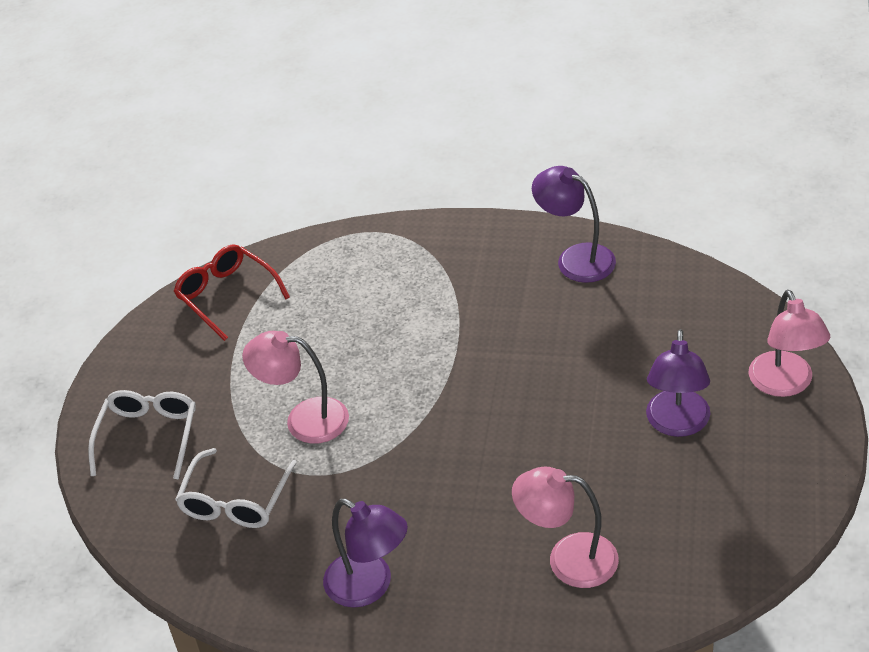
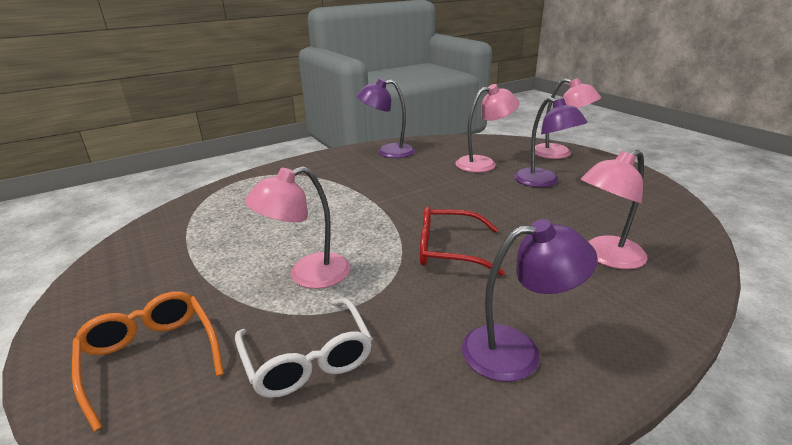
camera: 45 degrees left, 15 degrees down
white glasses [88,390,196,480] -> orange glasses [72,292,224,432]
red glasses [174,244,290,341] -> red glasses moved to [420,206,505,276]
none -> pink lamp [455,84,520,172]

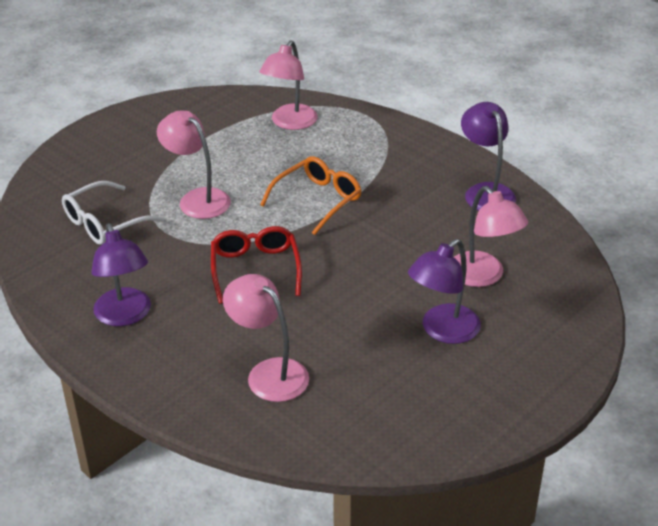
camera: 75 degrees right, 10 degrees up
orange glasses [72,292,224,432] -> orange glasses moved to [260,156,362,235]
pink lamp [535,78,601,159] -> pink lamp moved to [259,40,318,130]

